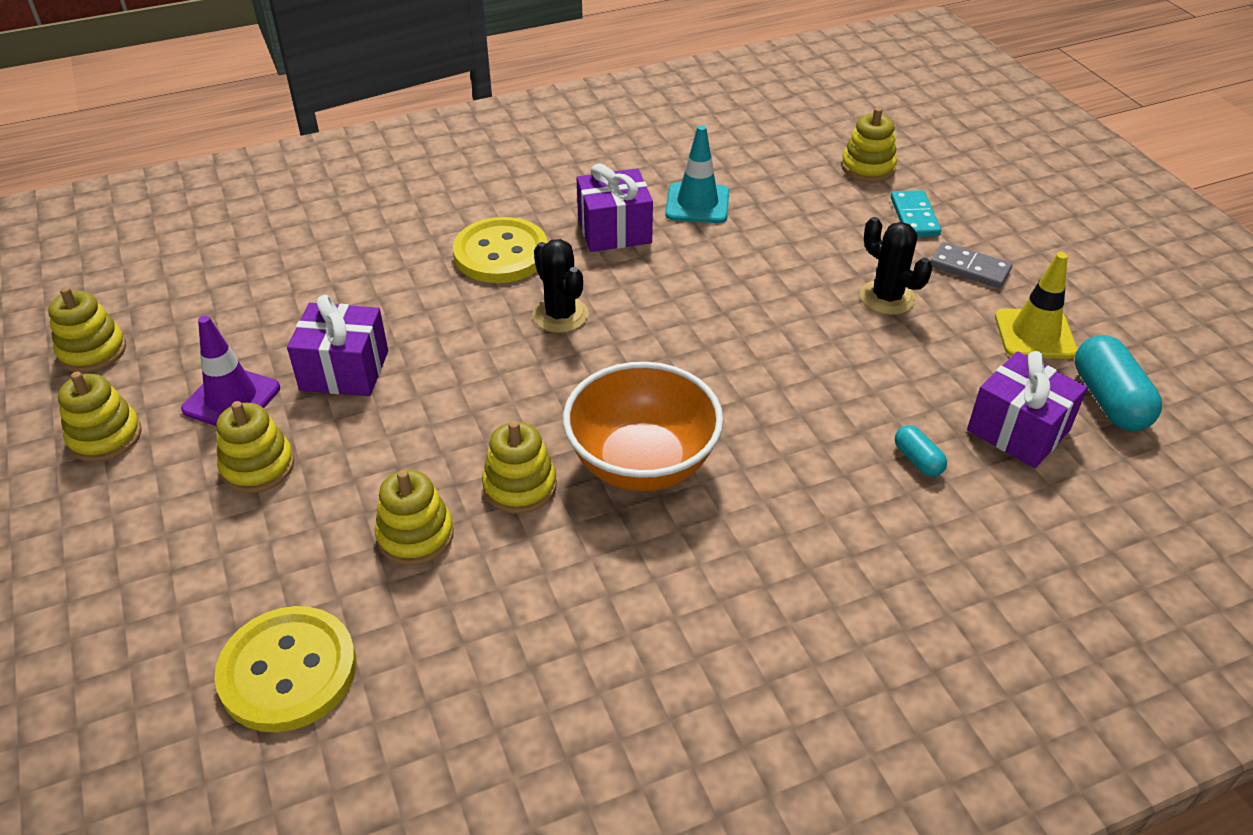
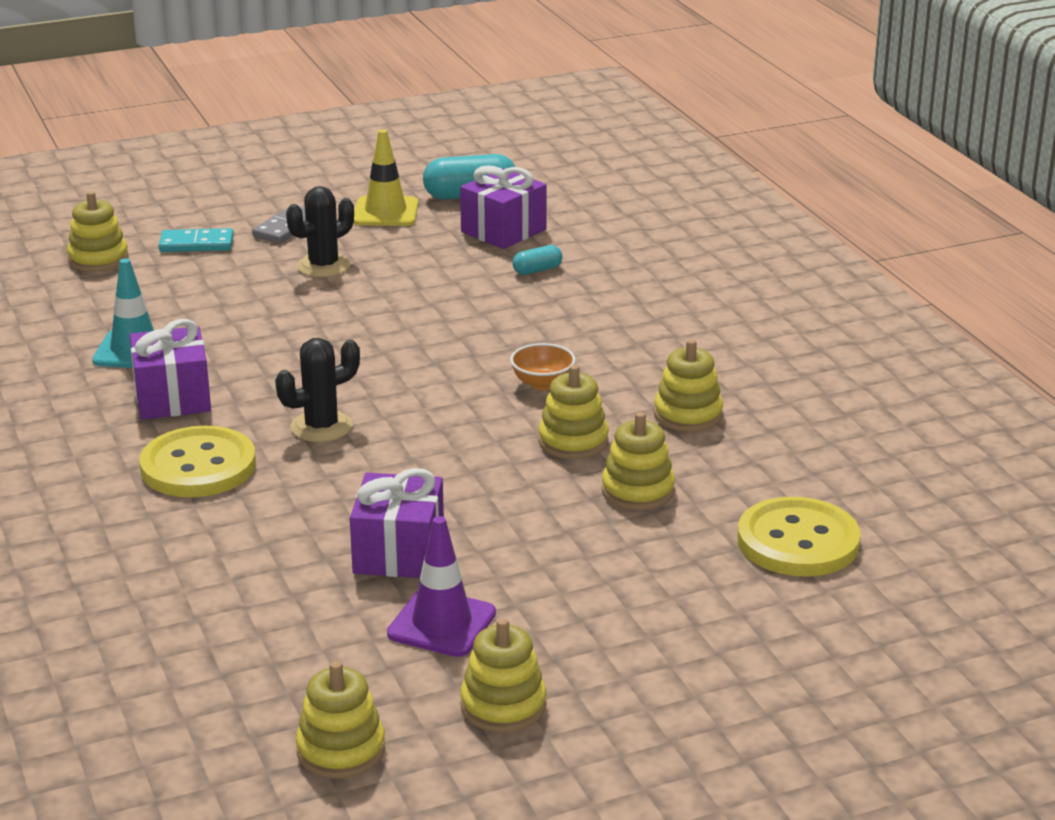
camera: 90 degrees left, 15 degrees down
yellow stacking toy [216,401,294,493] -> yellow stacking toy moved to [654,339,723,432]
orange bowl [563,362,723,491] -> orange bowl [510,343,576,390], size x0.45

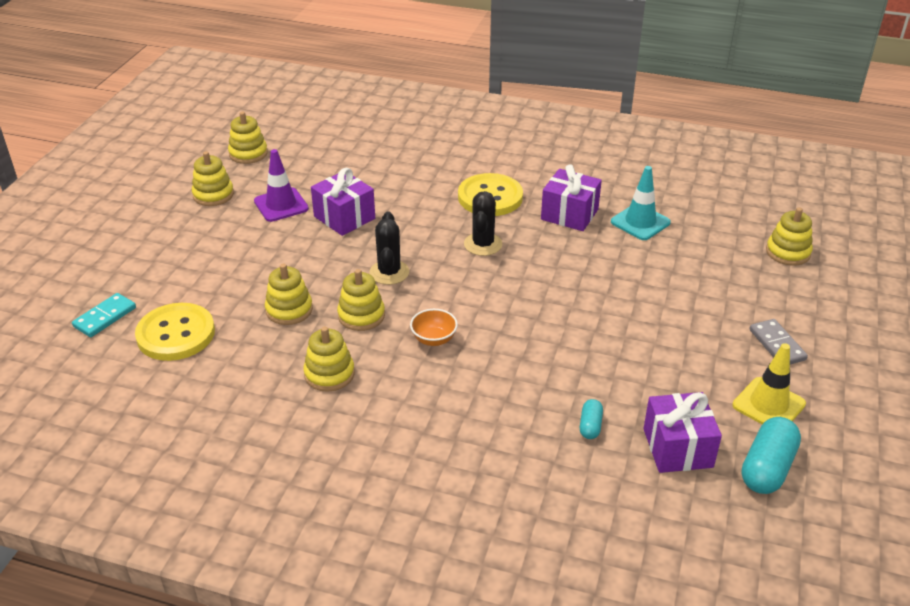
camera: 130 degrees right, 10 degrees up
turquoise domino [159,228,234,252] -> turquoise domino moved to [72,293,136,337]
black cactus [286,186,354,277] -> black cactus moved to [369,212,409,285]

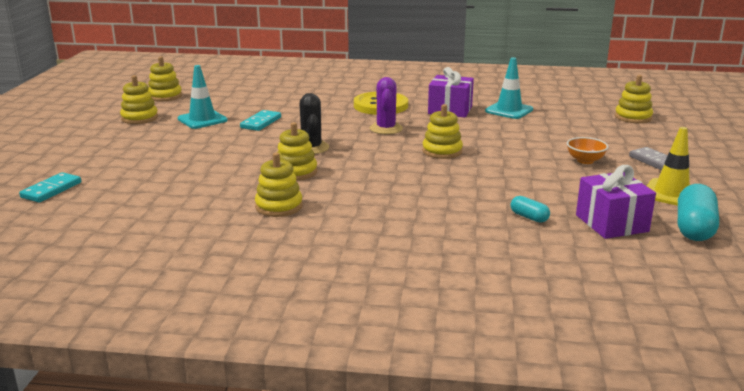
camera: 10 degrees left, 15 degrees down
yellow button [135,303,215,361] -> none
purple traffic cone [254,149,309,222] -> turquoise traffic cone [177,65,228,129]
yellow stacking toy [265,264,313,325] -> yellow stacking toy moved to [422,104,463,159]
purple gift [311,168,375,236] -> turquoise domino [240,110,281,131]
orange bowl [410,309,458,346] -> orange bowl moved to [567,137,608,164]
black cactus [464,191,502,256] -> purple cactus [370,77,403,134]
turquoise capsule [580,399,603,439] -> turquoise capsule turned 45 degrees counterclockwise [510,196,550,223]

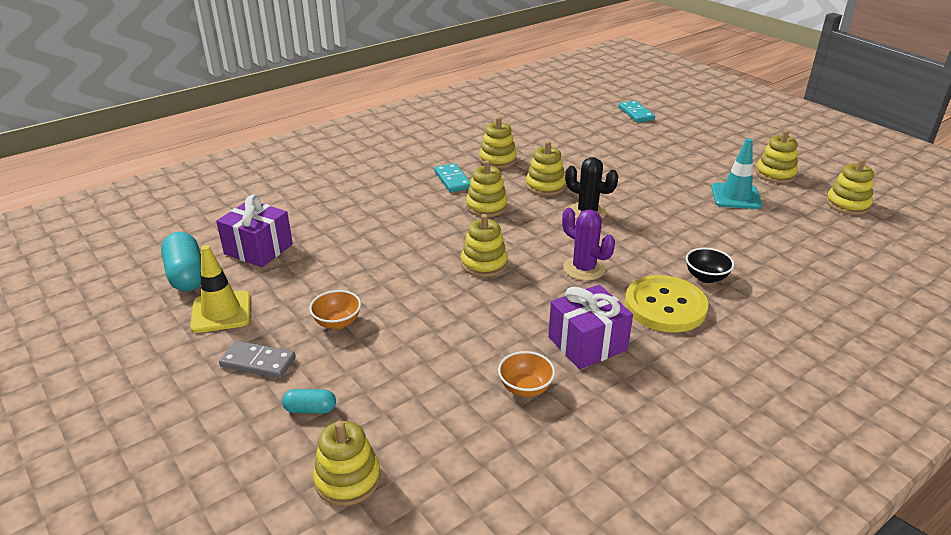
camera: 135 degrees right, 10 degrees up
turquoise domino [240,110,281,131] -> turquoise domino moved to [434,163,470,192]
turquoise traffic cone [485,57,533,119] -> orange bowl [498,351,555,397]
turquoise capsule [510,196,550,223] -> turquoise capsule moved to [282,389,336,413]
none -> yellow stacking toy [466,160,508,217]
none -> black bowl [686,248,734,283]

